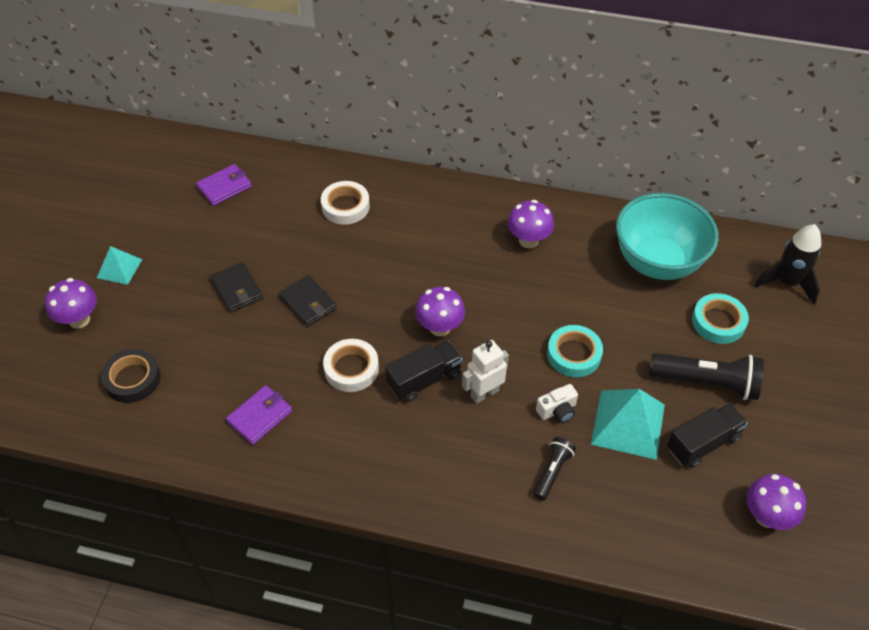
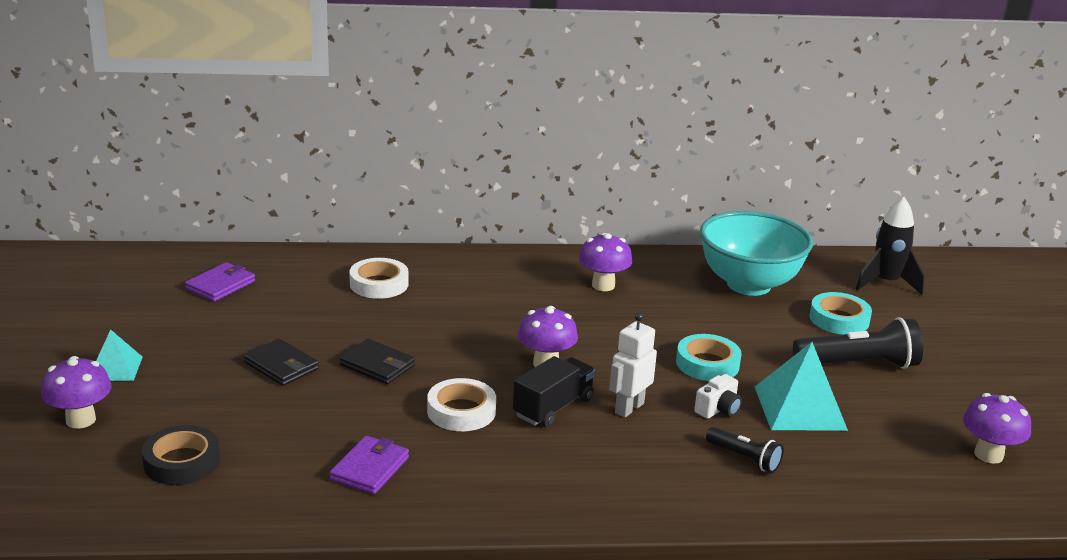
camera: 20 degrees left, 25 degrees down
black flashlight [533,437,576,500] -> black flashlight turned 120 degrees clockwise [706,427,784,473]
black truck [667,403,748,468] -> none

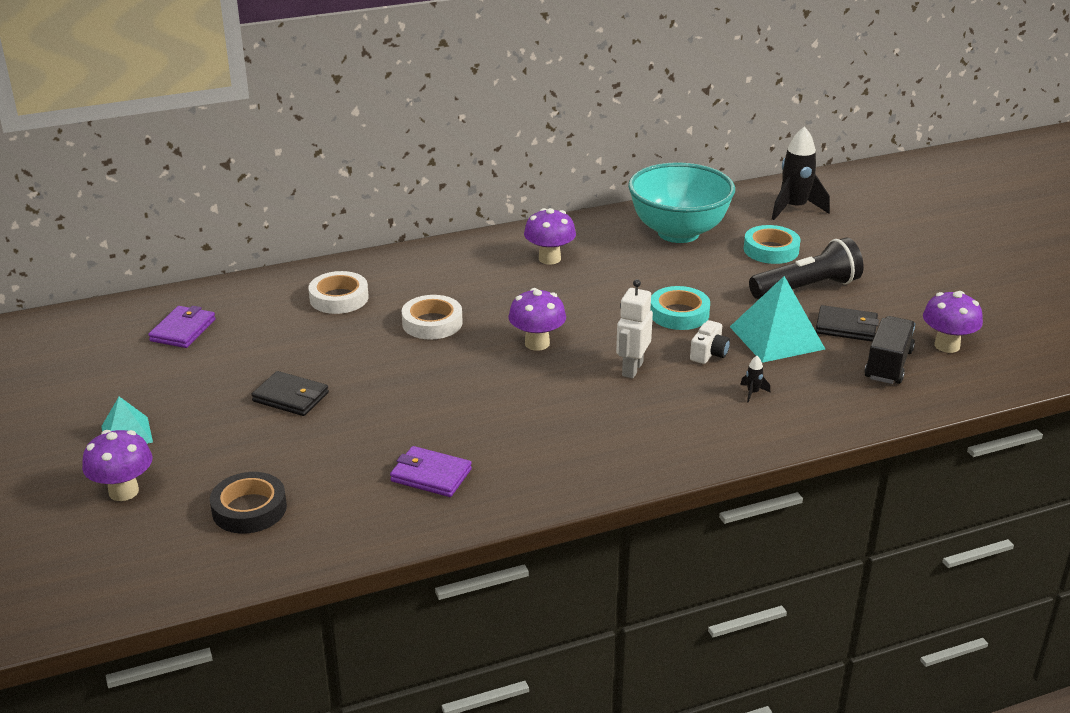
camera: 15 degrees left, 5 degrees up
purple wallet [329,436,409,494] -> purple wallet turned 75 degrees counterclockwise [390,446,472,497]
black wallet [339,339,415,384] -> black wallet moved to [816,305,879,341]
white tape [427,378,496,431] -> white tape moved to [401,295,463,339]
black truck [513,356,595,428] -> black truck moved to [864,316,915,384]
black flashlight [706,427,784,473] -> black rocket [740,356,770,403]

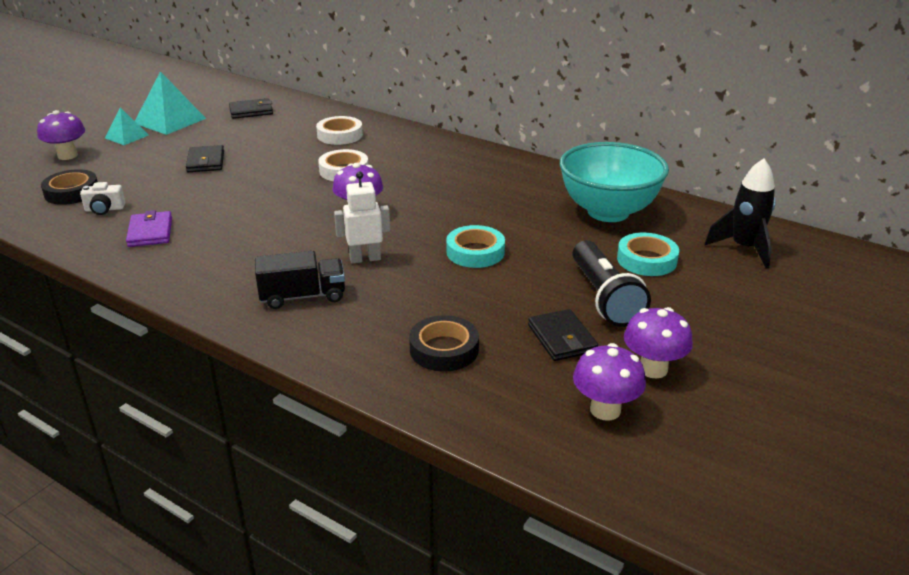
camera: 55 degrees right, 0 degrees up
purple wallet [148,306,216,348] -> black wallet [229,98,273,119]
purple mushroom [524,208,576,264] -> purple mushroom moved to [624,307,693,379]
white camera [690,320,730,364] -> white camera moved to [80,182,125,215]
turquoise pyramid [730,276,825,363] -> turquoise pyramid moved to [135,71,206,135]
black rocket [740,356,770,403] -> none
black flashlight [749,237,863,299] -> black flashlight turned 45 degrees clockwise [572,240,651,327]
black truck [864,316,915,384] -> black truck moved to [255,251,345,309]
none -> black tape [409,315,479,372]

